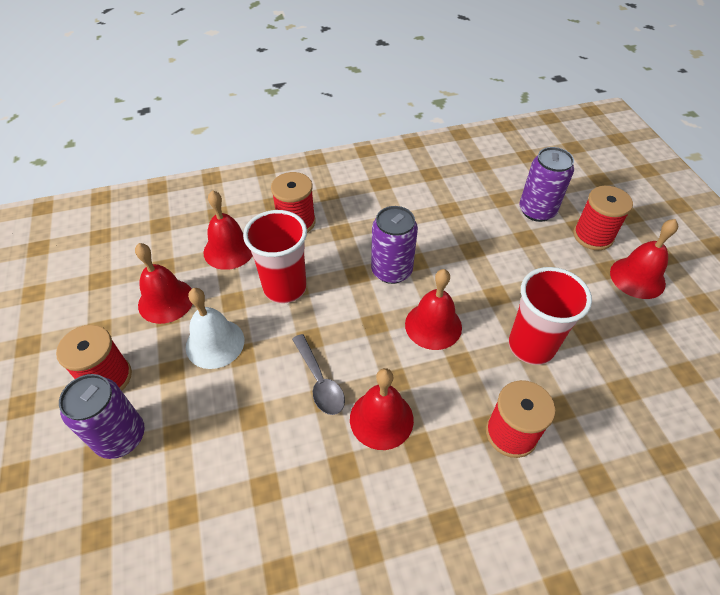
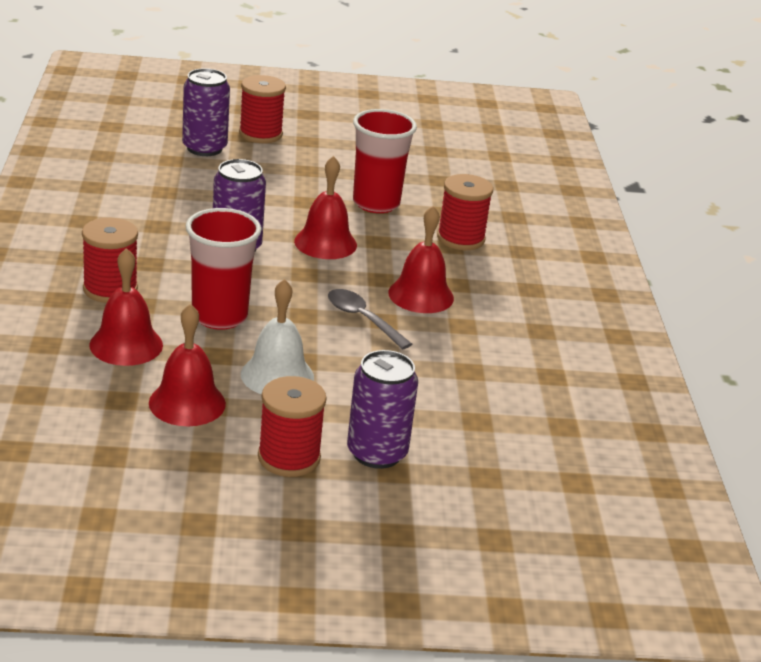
camera: 80 degrees left, 20 degrees down
grey spoon [292,334,345,415] -> grey spoon turned 120 degrees counterclockwise [328,289,412,350]
red bell [610,219,678,299] -> none

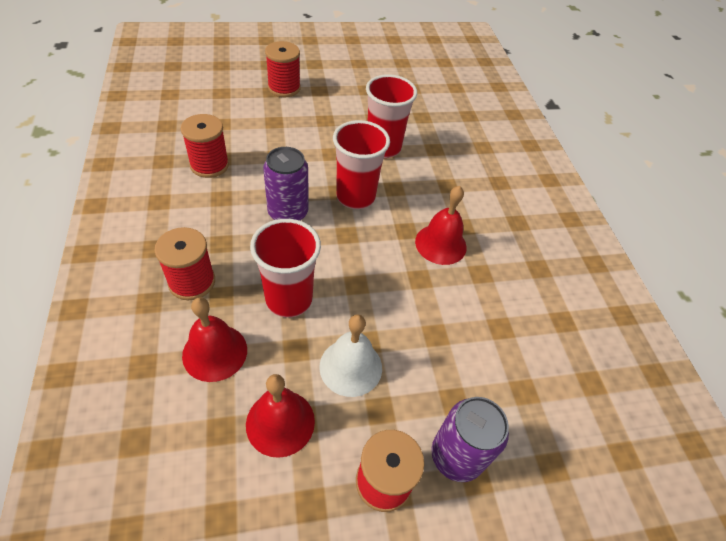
camera: 10 degrees left, 20 degrees up
purple can [182,68,230,156] -> none
red bell [294,156,357,259] -> red cup [333,120,390,209]
grey spoon [328,289,412,350] -> none
red spool [437,174,493,250] -> red spool moved to [181,114,229,178]

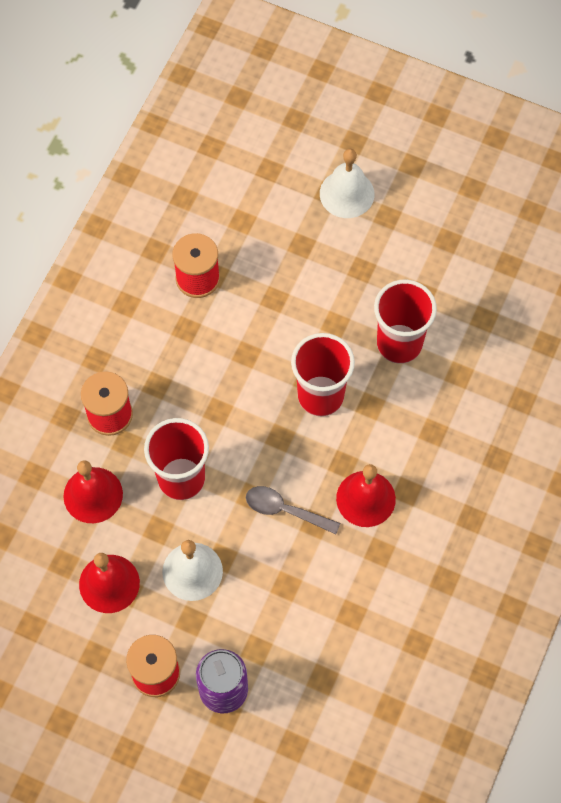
camera: 40 degrees right, 15 degrees up
purple can [263,147,308,221] -> none
red spool [265,41,301,97] -> white bell [320,148,374,218]
none -> grey spoon [246,486,340,534]

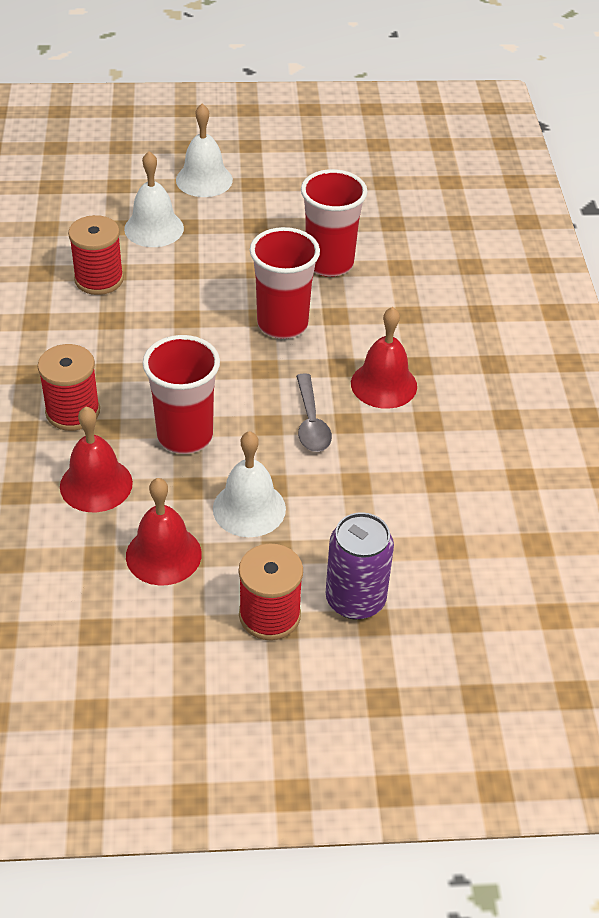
camera: 30 degrees left, 20 degrees down
grey spoon [246,486,340,534] -> grey spoon turned 90 degrees counterclockwise [296,373,332,452]
none -> white bell [124,151,184,247]

